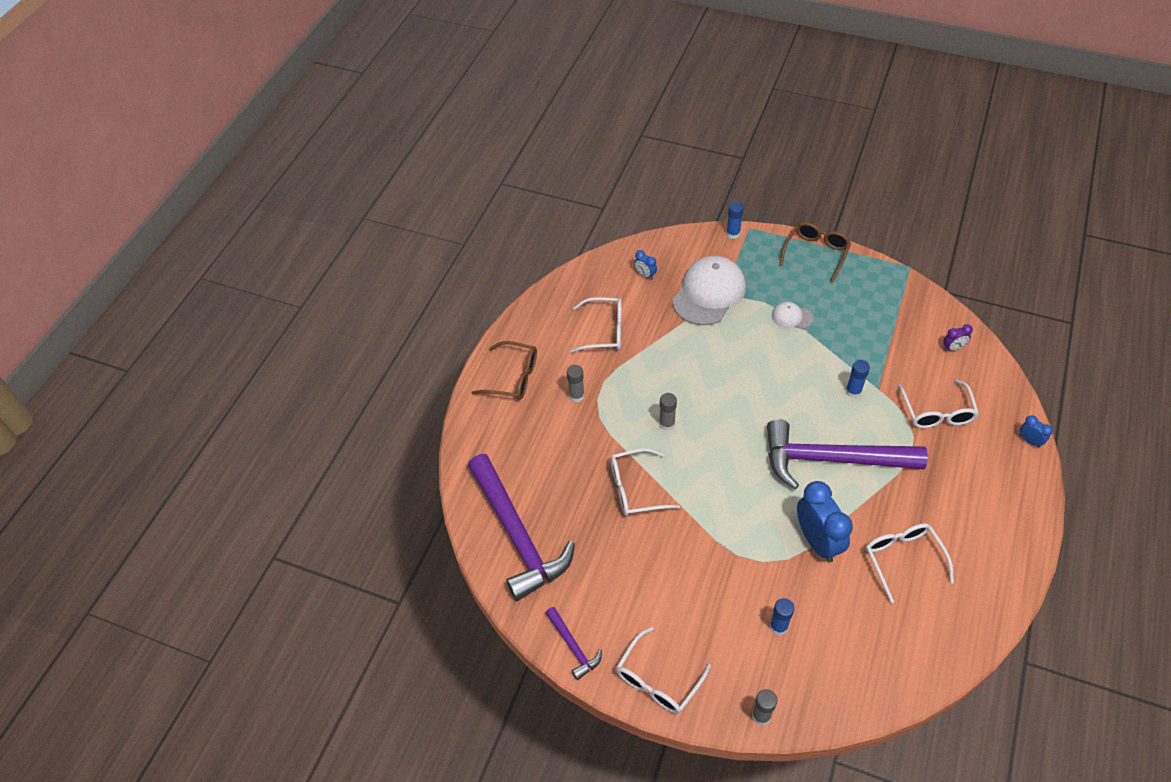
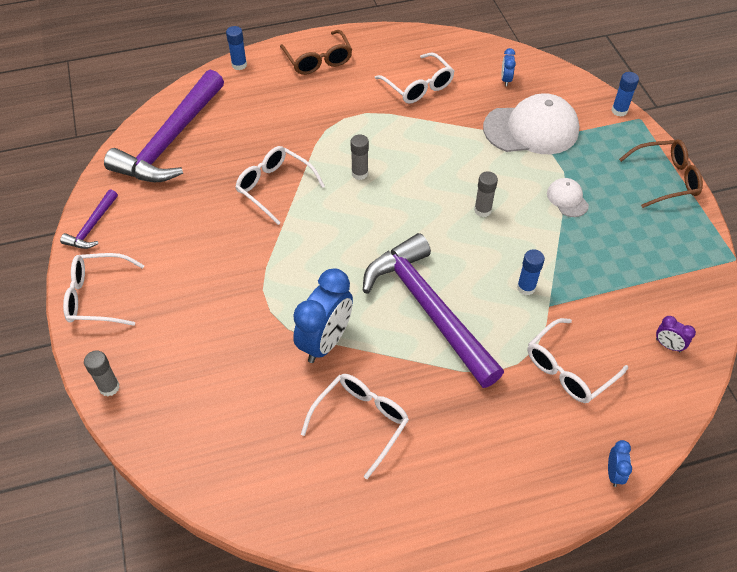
camera: 50 degrees right, 0 degrees up
grey glue stick [567,365,585,402] -> grey glue stick moved to [474,171,498,217]
blue glue stick [770,598,795,635] -> blue glue stick moved to [226,26,247,70]

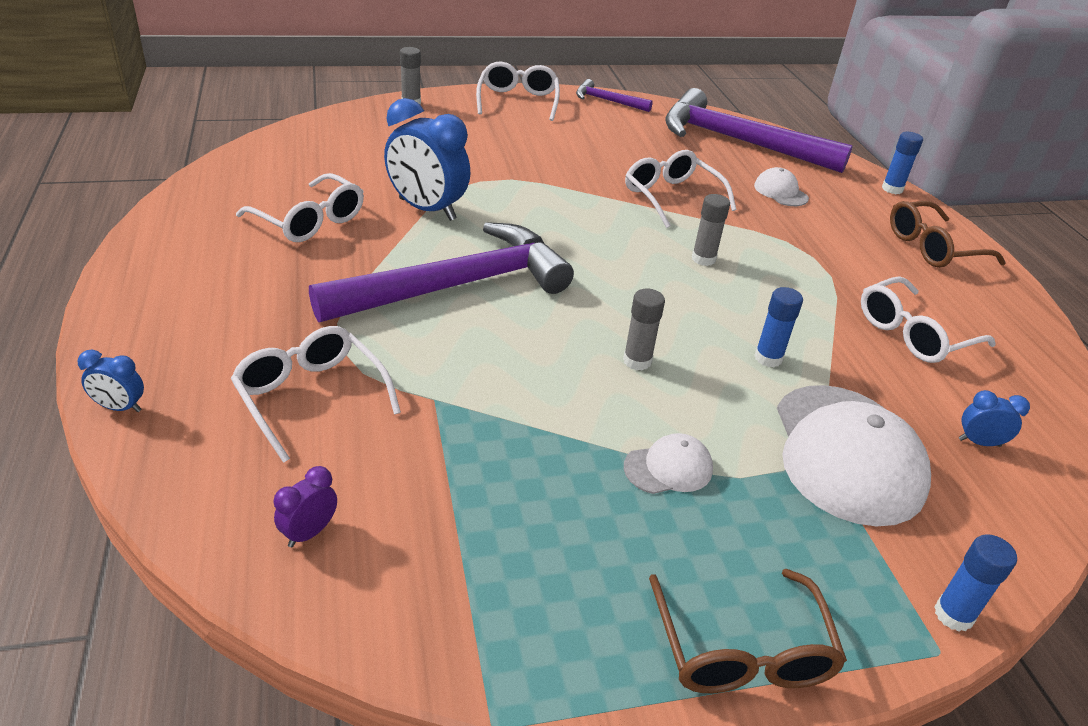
camera: 90 degrees right, 15 degrees down
white glasses [235,146,325,225] -> white glasses turned 75 degrees counterclockwise [625,150,736,228]
blue glue stick [517,249,545,295] -> blue glue stick moved to [754,287,803,367]
none -> white cap [754,167,809,206]

